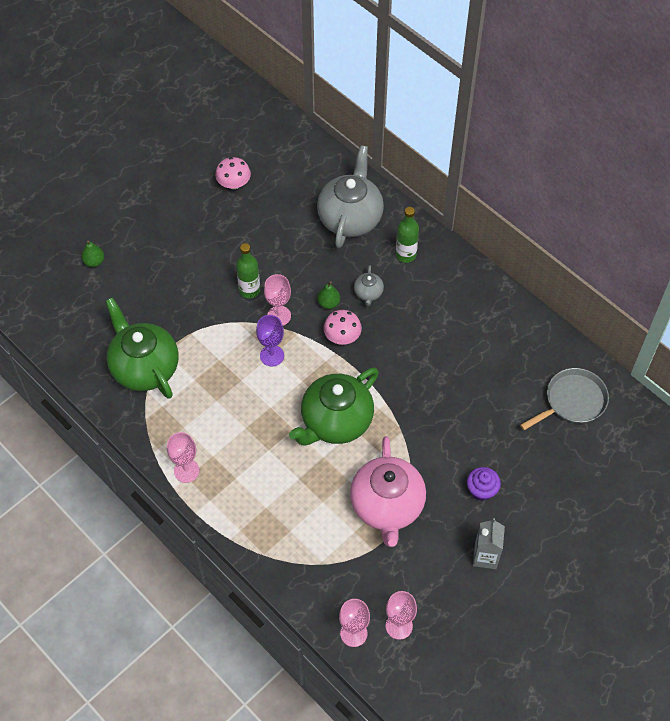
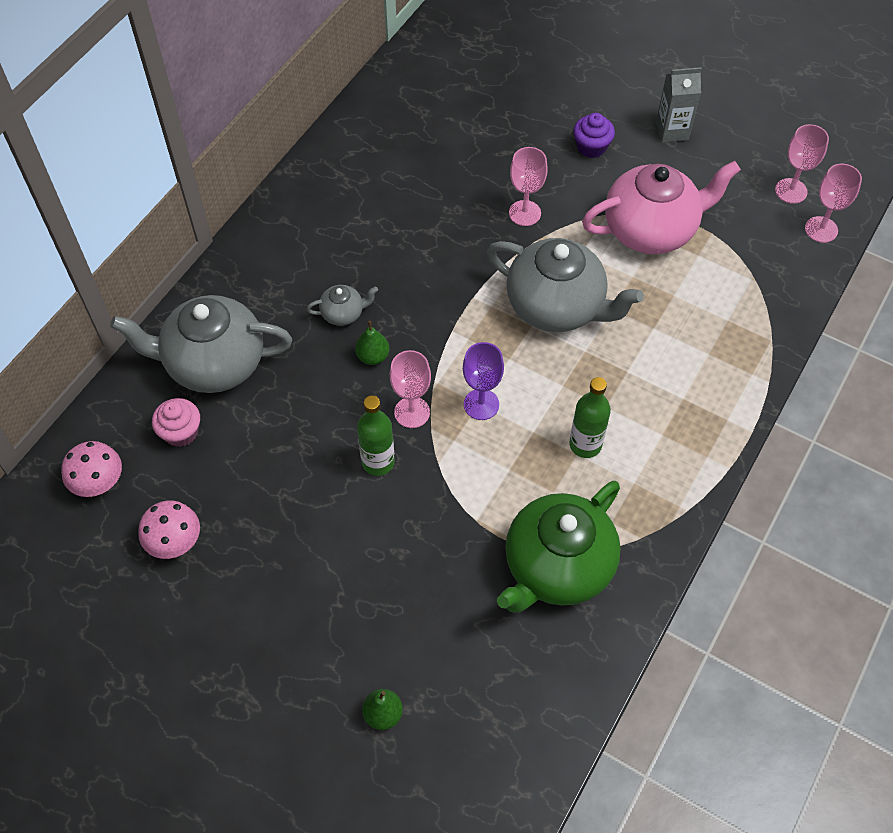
camera: 105 degrees left, 0 degrees up
pink goblet [167,432,200,483] -> pink goblet moved to [509,147,547,226]
green teapot [289,368,379,445] -> grey teapot [487,238,644,332]
pink mushroom [323,310,362,345] -> pink mushroom moved to [61,441,122,497]
green bottle [396,207,419,263] -> green bottle moved to [569,377,611,458]
grey pan [520,368,609,430] -> none
none -> pink cupcake [152,398,200,447]

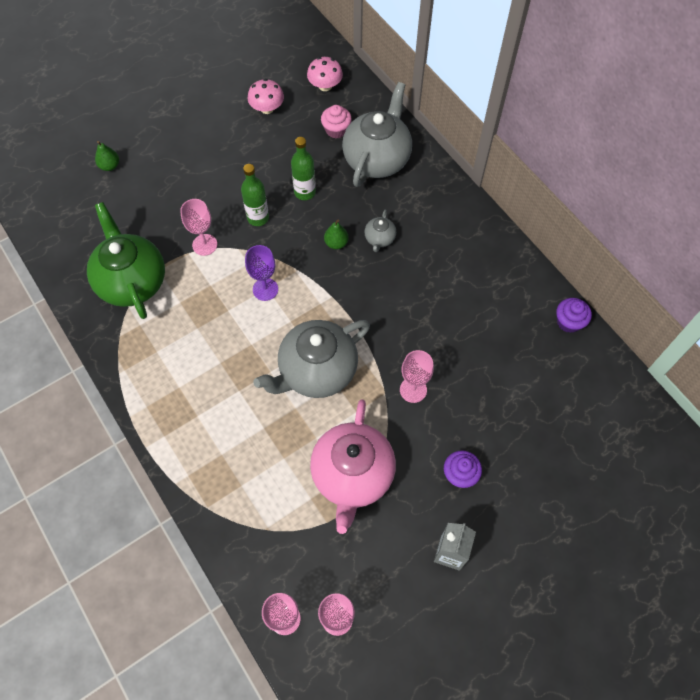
camera: 115 degrees right, 5 degrees up
pink goblet [390,350,431,428] -> pink goblet moved to [180,199,217,256]
green bottle [569,377,611,458] -> green bottle moved to [291,137,316,200]
none -> purple cupcake [556,298,592,333]

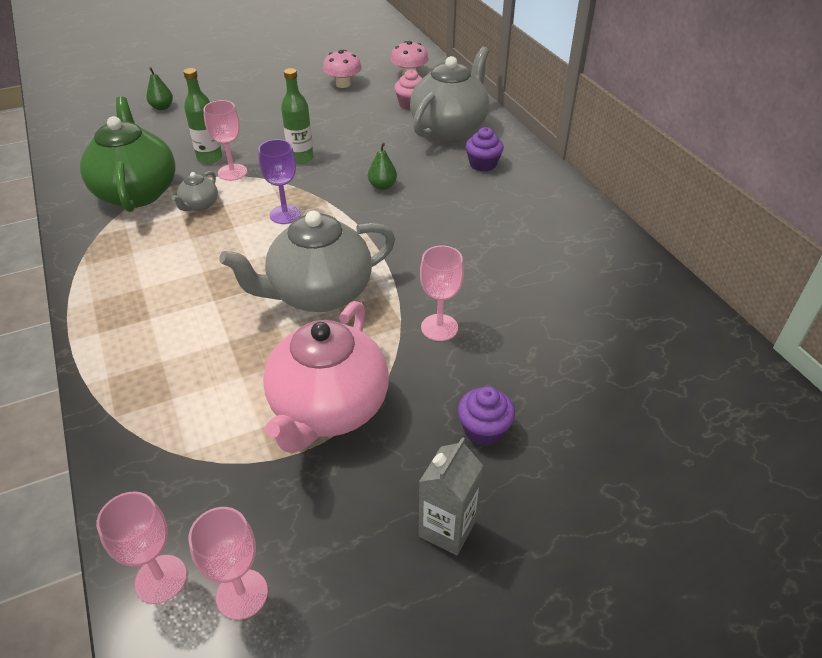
camera: 10 degrees right, 20 degrees down
green bottle [291,137,316,200] -> green bottle moved to [183,68,222,164]
grey teapot [364,210,396,252] -> grey teapot moved to [171,171,218,211]
purple cupcake [556,298,592,333] -> purple cupcake moved to [466,127,504,172]

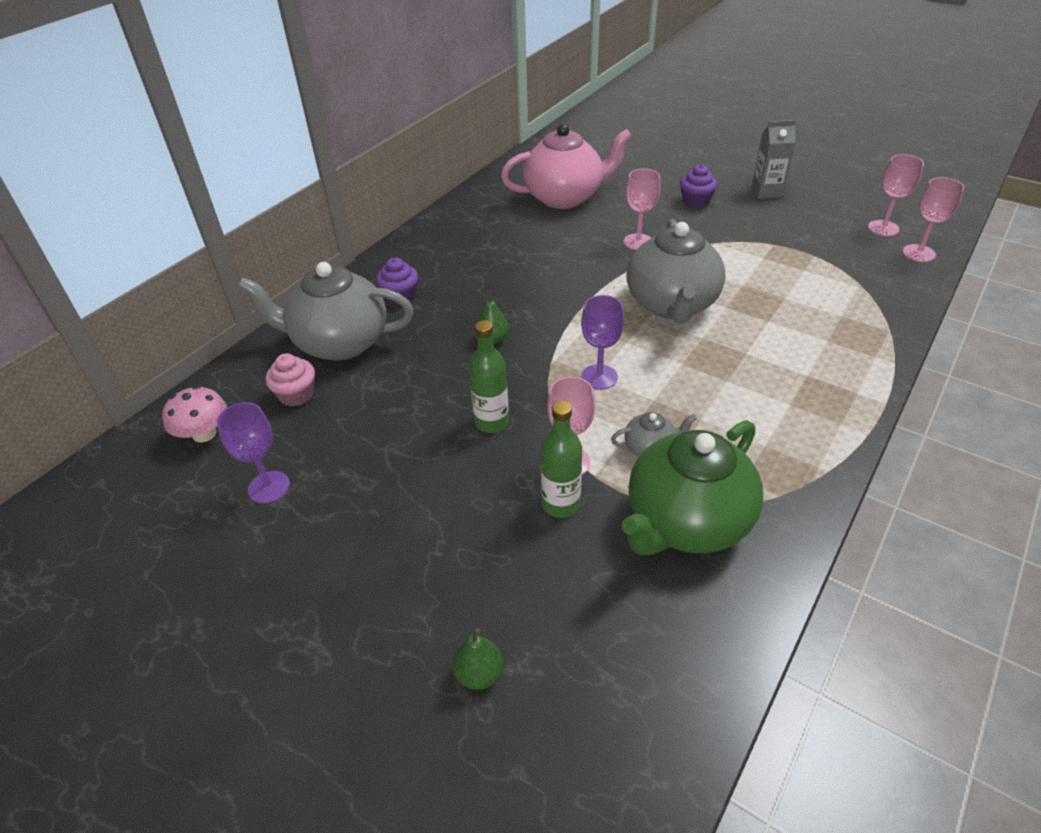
camera: 120 degrees left, 0 degrees up
grey teapot [219,211,395,312] -> grey teapot turned 60 degrees clockwise [626,219,725,323]
pink teapot [263,301,389,453] -> pink teapot moved to [501,124,632,209]
pink mushroom [323,50,362,88] -> purple goblet [217,402,290,504]

